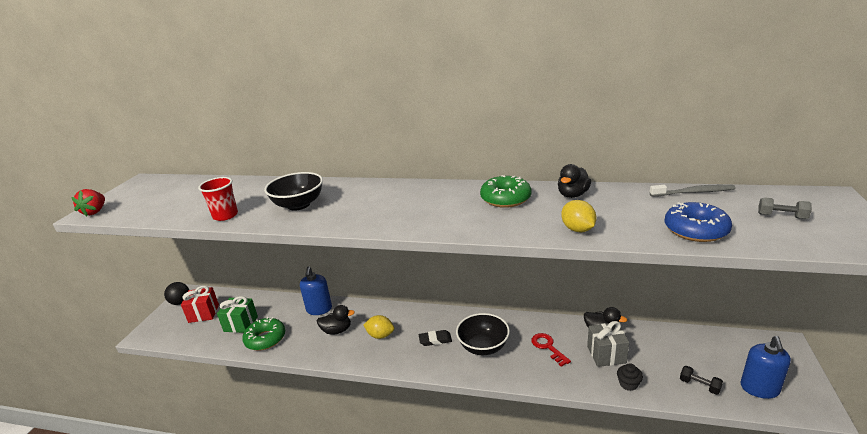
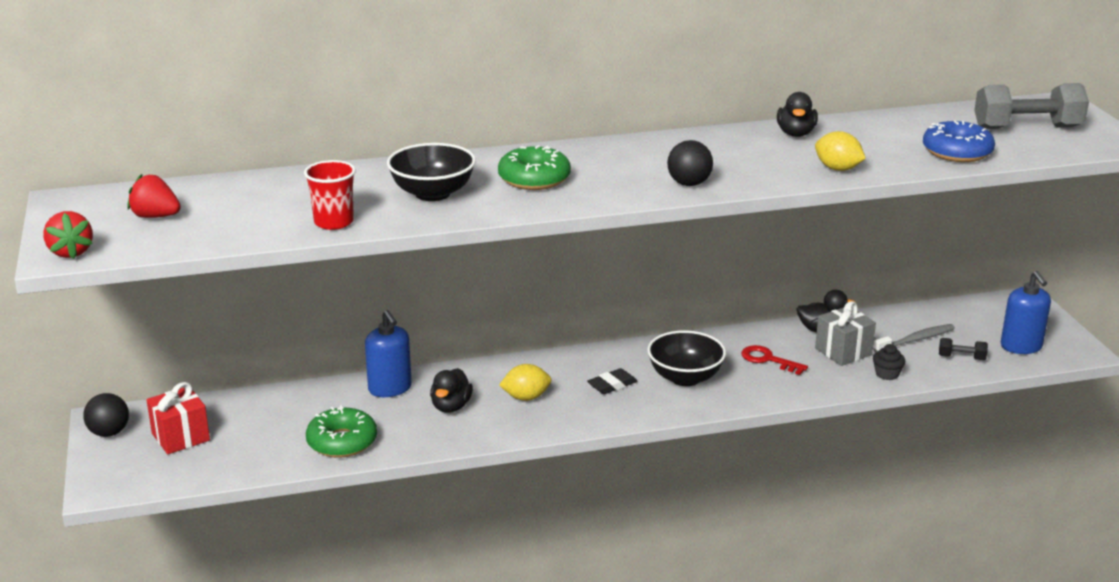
camera: 30 degrees left, 0 degrees up
green gift [217,296,258,333] -> none
black duck [317,305,355,335] -> black duck turned 135 degrees clockwise [430,368,473,413]
green donut [480,175,532,208] -> green donut moved to [498,145,571,190]
grey toothbrush [650,185,735,197] -> grey toothbrush moved to [873,324,955,352]
grey dumbbell [758,197,812,219] -> grey dumbbell [974,83,1089,129], size x2.13
none -> red strawberry [127,174,181,218]
none -> black ball [667,140,713,186]

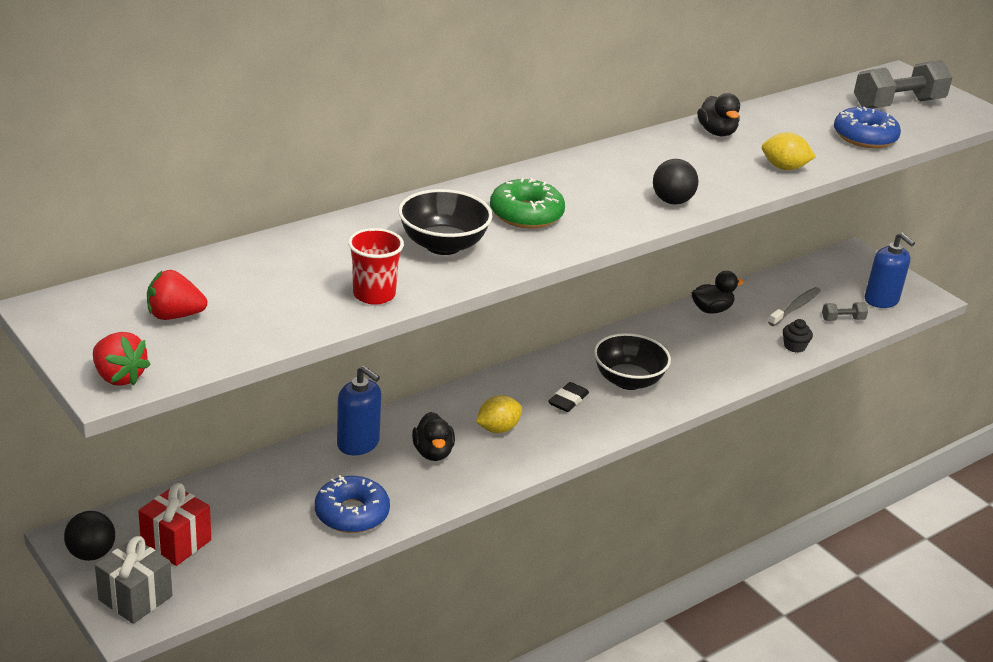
camera: 25 degrees left, 5 degrees up
green donut [306,405,377,458] -> blue donut [315,475,390,533]
red key [741,345,808,375] -> none
grey gift [815,301,876,366] -> grey gift moved to [95,536,172,624]
black dumbbell [939,338,988,360] -> grey dumbbell [822,302,868,321]

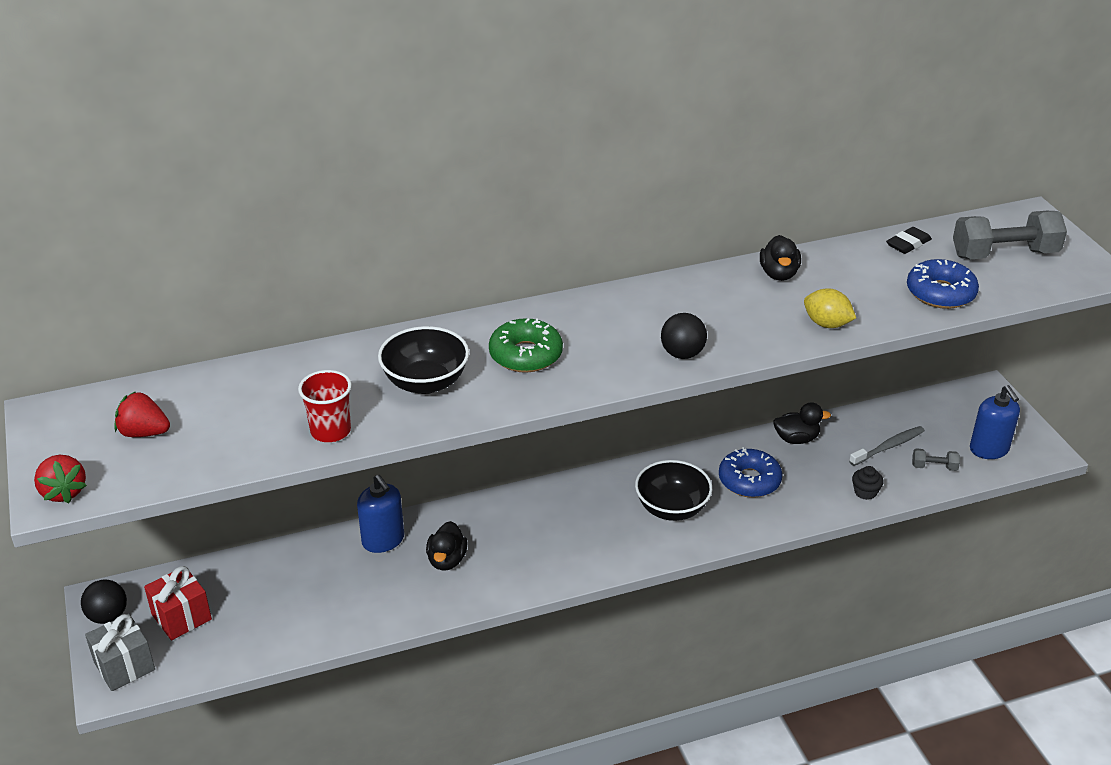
camera: 20 degrees right, 5 degrees up
blue donut [315,475,390,533] -> blue donut moved to [719,447,783,498]
yellow lemon [476,395,522,433] -> none
black eraser [548,382,589,412] -> black eraser moved to [886,227,932,254]

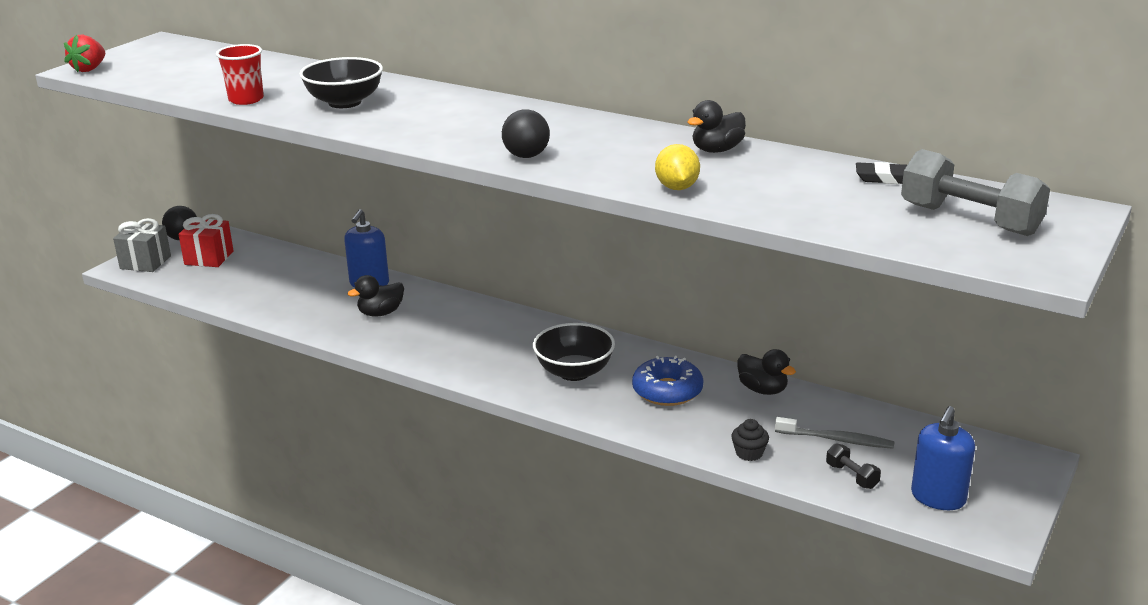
camera: 50 degrees right, 10 degrees down
red strawberry [114,391,170,437] -> none
green donut [489,318,563,373] -> none
blue donut [907,259,979,309] -> none
grey dumbbell [912,448,960,471] -> black dumbbell [826,443,881,489]

